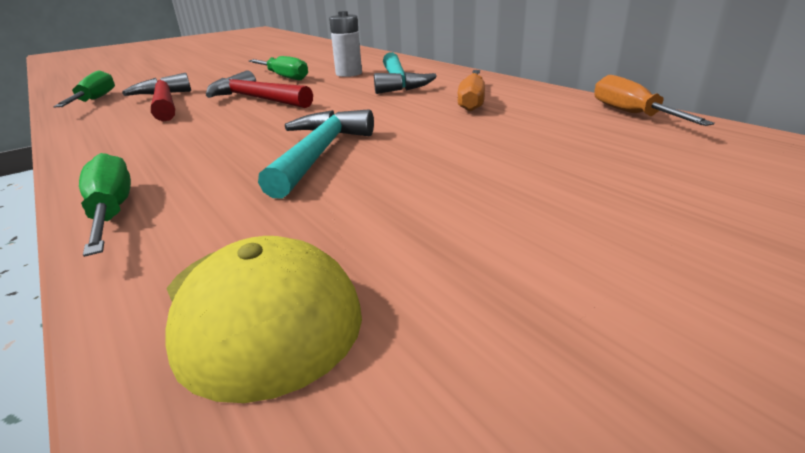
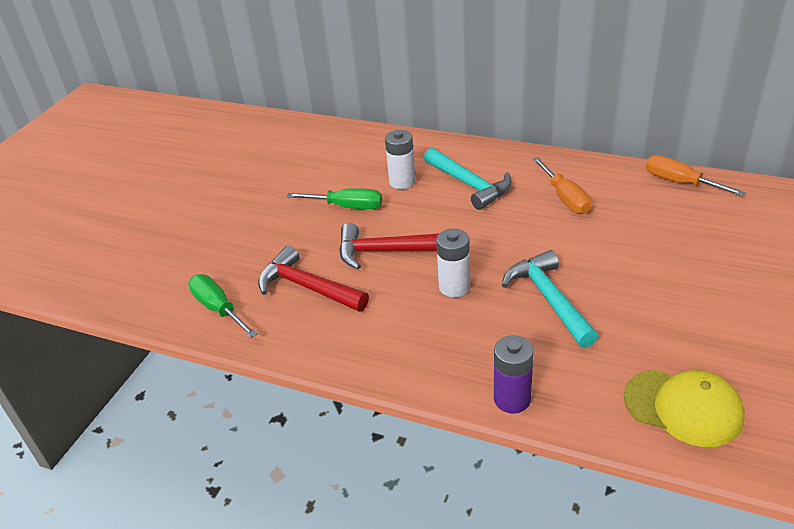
camera: 30 degrees left, 10 degrees up
green screwdriver [79,153,131,257] -> purple battery [494,335,534,414]
none -> white battery [436,229,470,297]

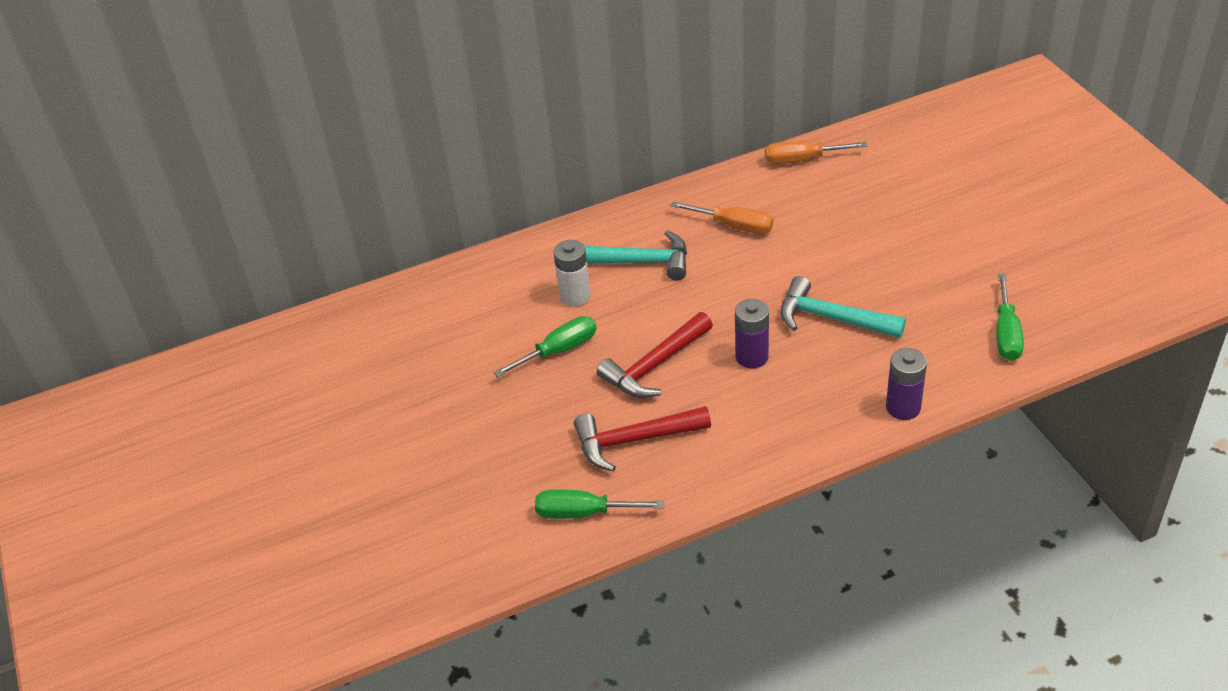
camera: 45 degrees left, 5 degrees up
white battery [436,229,470,297] -> purple battery [735,299,769,368]
yellow cap [624,369,744,447] -> green screwdriver [996,273,1024,361]

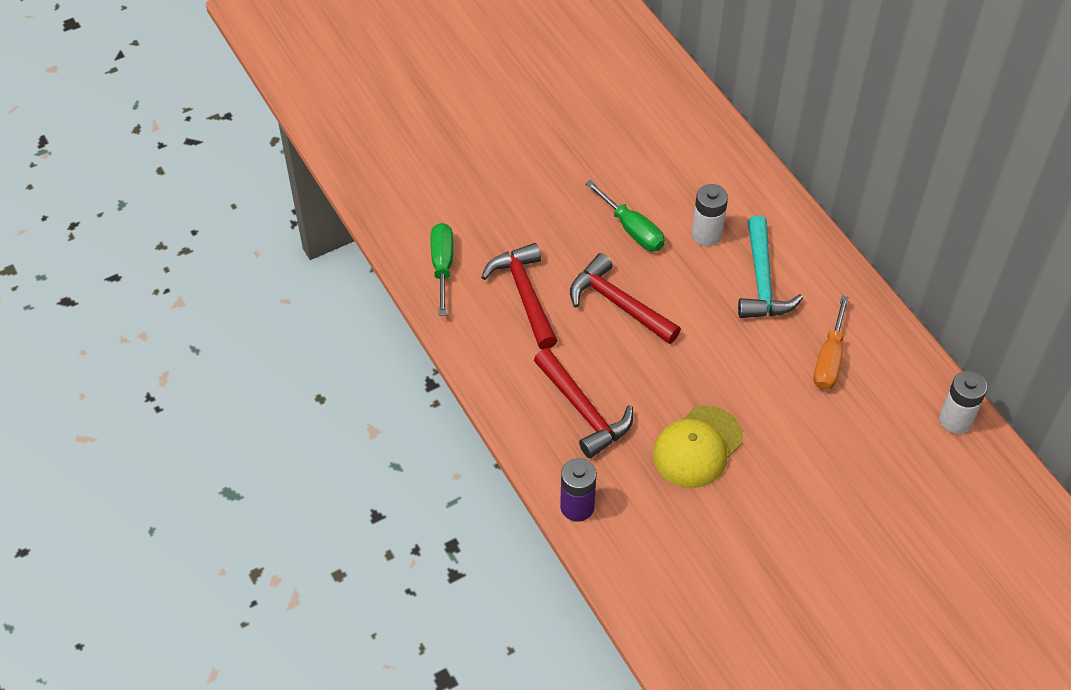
camera: 80 degrees right, 10 degrees up
purple battery [735,299,769,368] -> none
orange screwdriver [765,141,867,164] -> white battery [939,371,987,434]
turquoise hammer [780,276,906,338] -> yellow cap [653,406,743,488]
green screwdriver [996,273,1024,361] -> none
none -> red hammer [534,348,633,458]

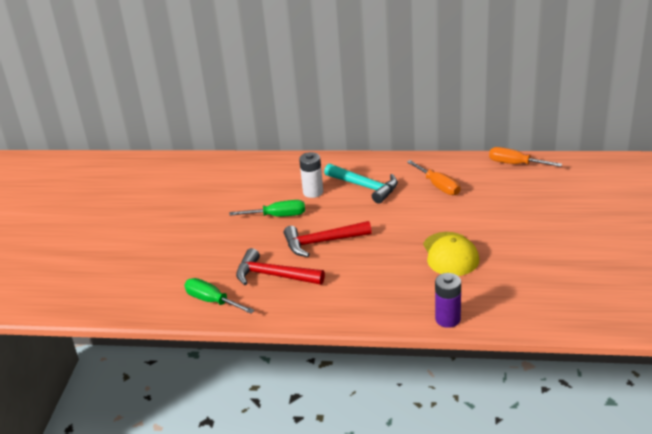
camera: 50 degrees left, 20 degrees down
red hammer [534,348,633,458] -> none
white battery [939,371,987,434] -> orange screwdriver [489,147,562,167]

